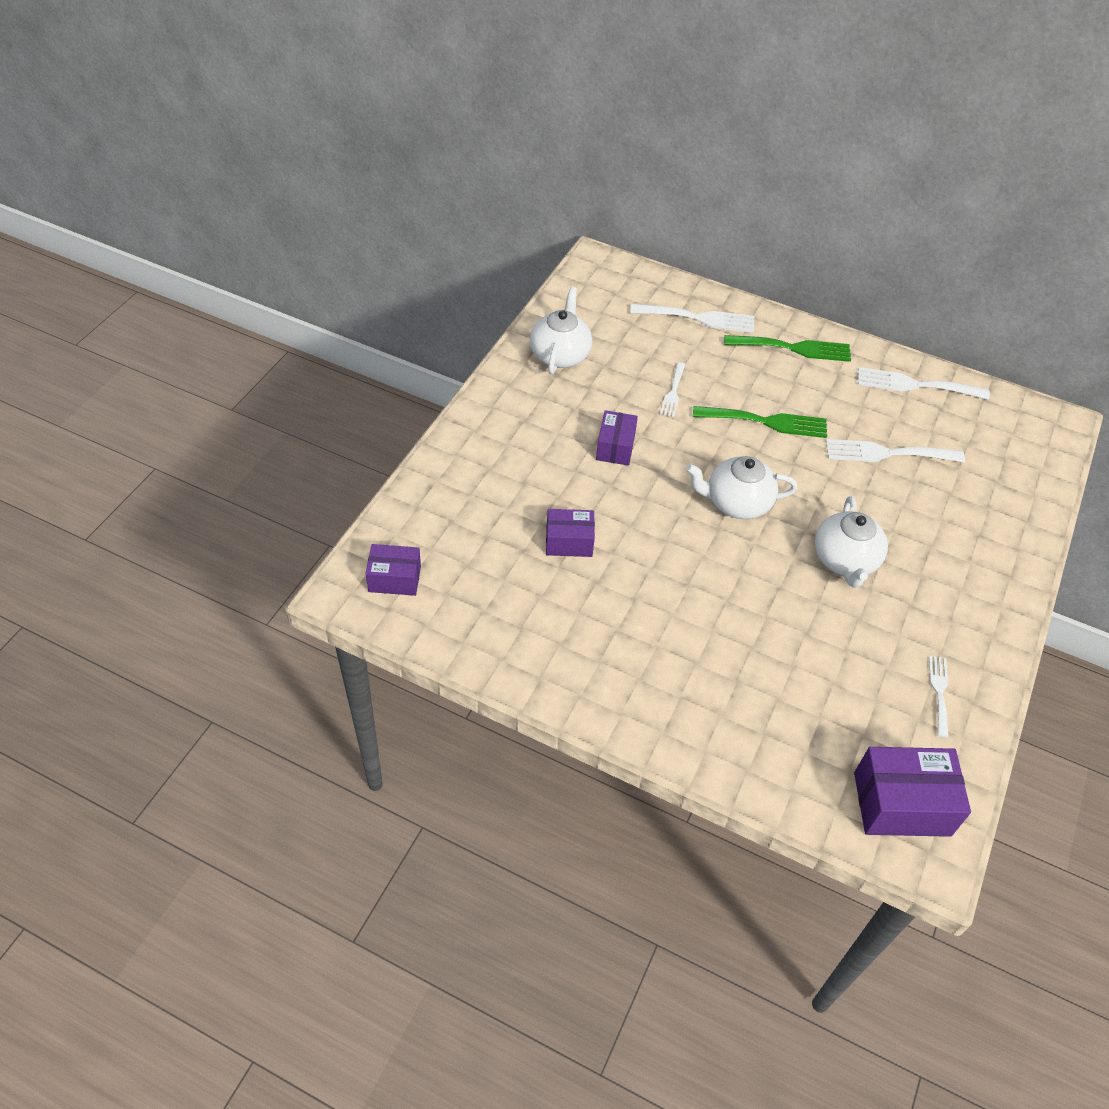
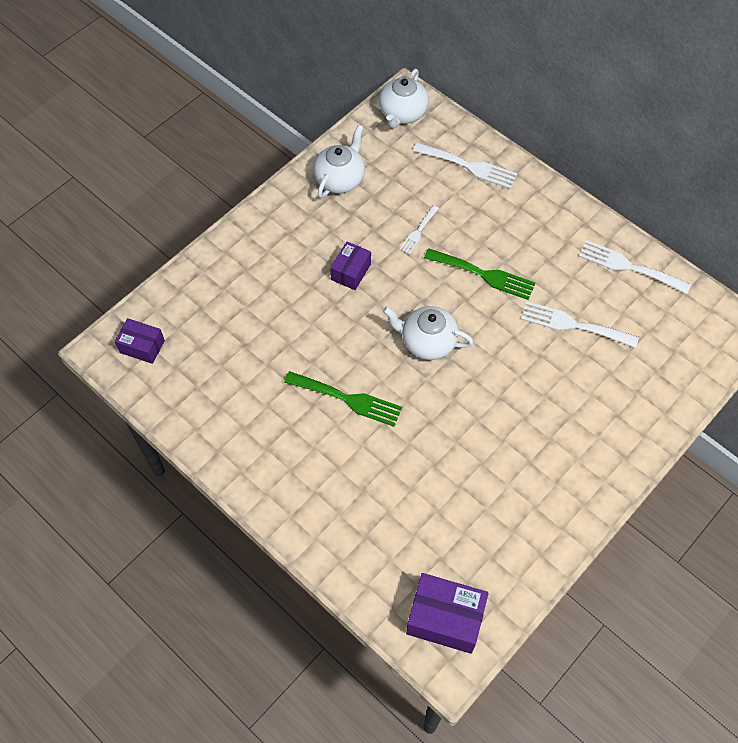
camera: 20 degrees right, 10 degrees up
purple box [546,509,595,557] -> none
green fork [724,335,851,362] -> green fork moved to [284,371,402,427]
white teapot [815,496,888,588] -> white teapot moved to [379,69,429,128]
white fork [929,656,948,738] -> none

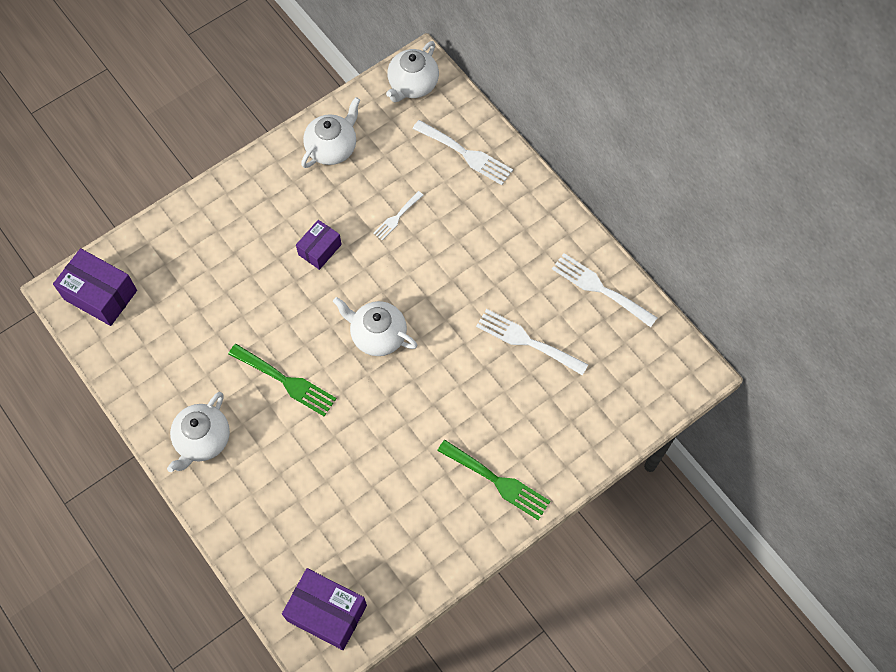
camera: 10 degrees right, 5 degrees up
purple box [115,318,165,364] -> purple box [53,248,137,326], size x1.62
green fork [424,248,535,300] -> green fork moved to [437,440,551,520]
none -> white teapot [167,392,230,472]

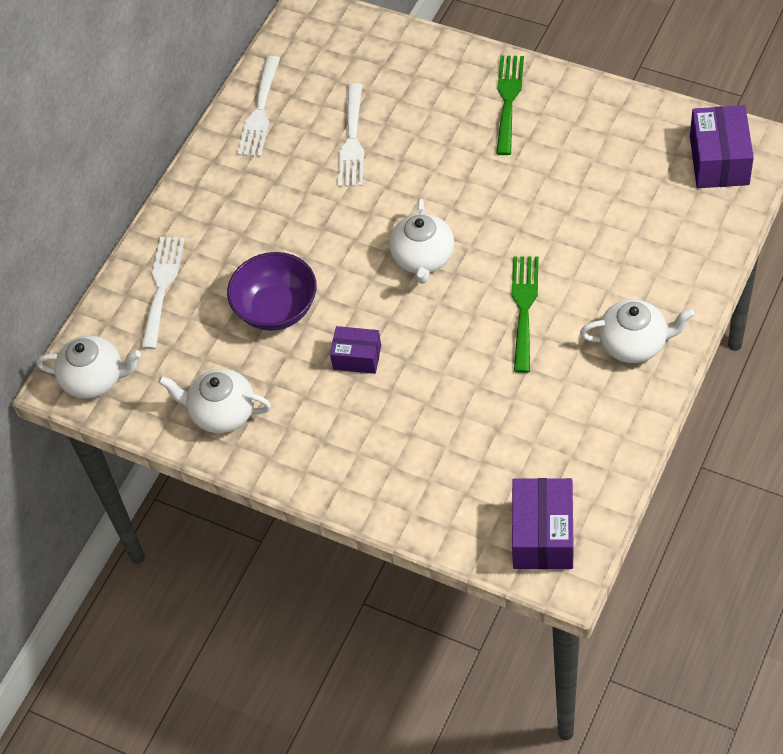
camera: 110 degrees left, 10 degrees down
white fork [373,191,424,240] -> purple bowl [227,252,317,331]

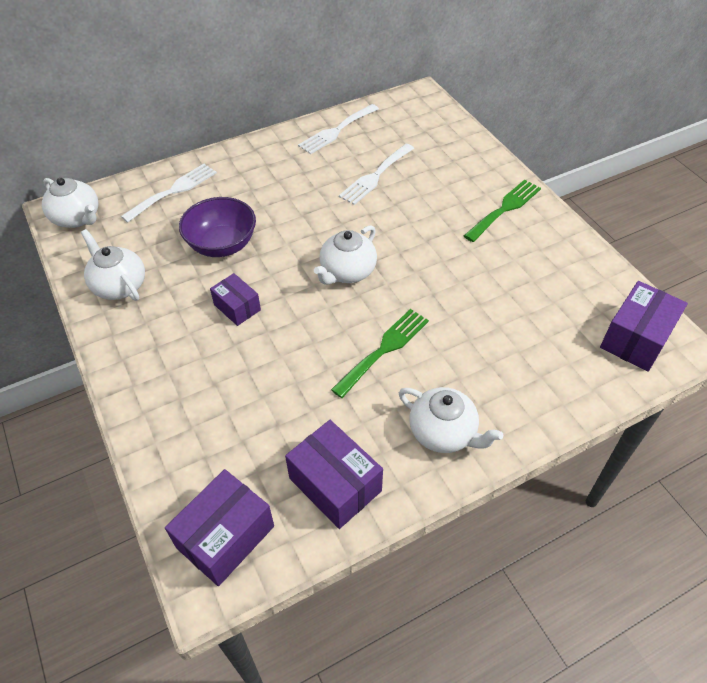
camera: 30 degrees right, 5 degrees down
none -> purple box [285,420,383,529]

